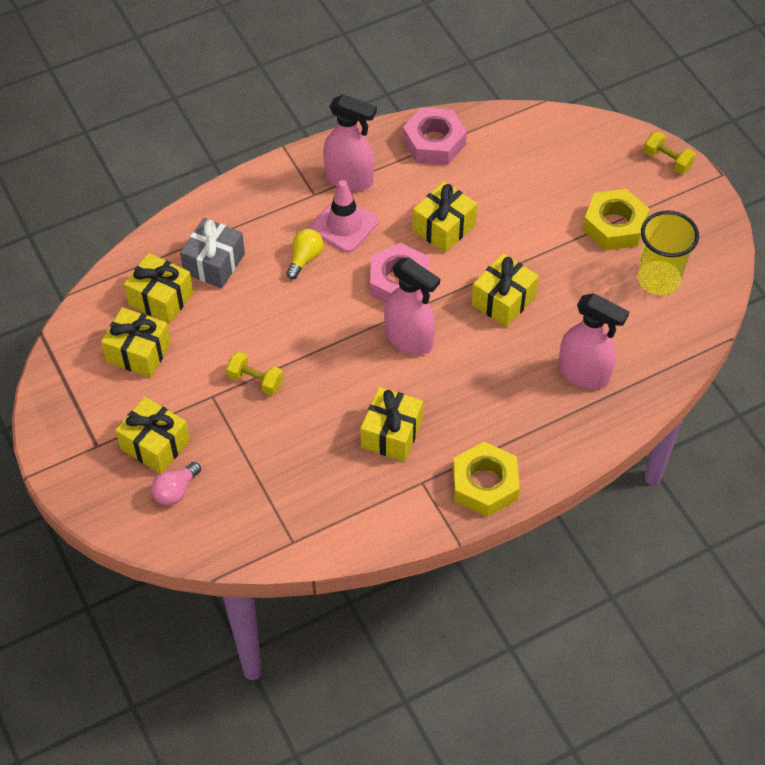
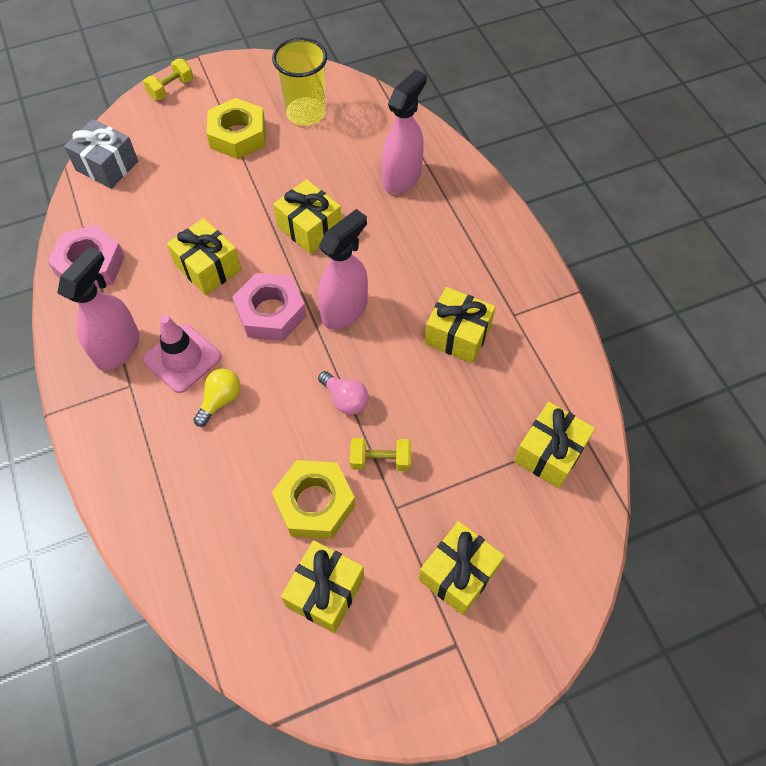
camera: 85 degrees left, 5 degrees up
yellow gift [124,253,193,324] -> yellow gift moved to [514,402,595,488]
pink light bulb [151,462,201,506] -> pink light bulb moved to [318,371,369,415]
grey gift [180,218,245,288] -> grey gift moved to [64,119,138,189]
yellow dumbbell [226,352,283,395] -> yellow dumbbell turned 60 degrees clockwise [350,438,411,471]
yellow light bulb [286,229,324,279] -> yellow light bulb turned 90 degrees clockwise [194,369,241,427]
yellow nut [453,442,520,517] -> yellow nut moved to [272,460,355,539]

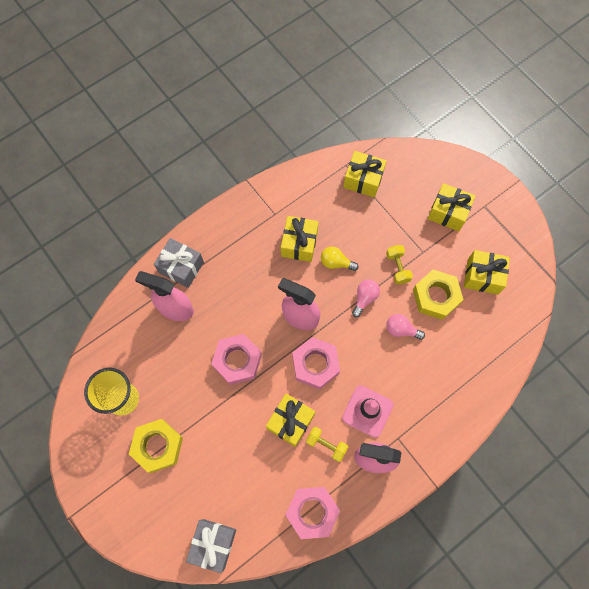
camera: 105 degrees left, 10 degrees up
yellow dumbbell [143,59,193,100] -> yellow dumbbell moved to [306,427,348,462]
yellow light bulb [194,369,241,427] -> yellow light bulb moved to [321,247,359,271]
yellow gift [273,179,342,254] -> pink nut [211,334,262,385]
none -> grey gift [154,238,204,288]
none -> pink light bulb [386,314,425,340]

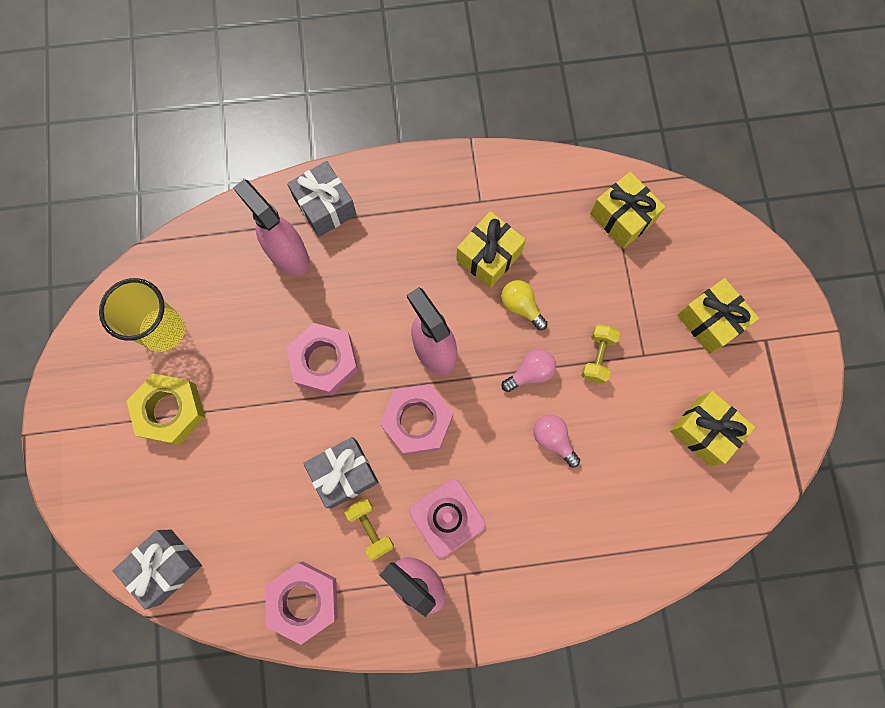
camera: 30 degrees right, 5 degrees up
yellow gift [266,393,315,447] -> grey gift [303,437,379,509]
yellow nut [413,270,463,320] -> none

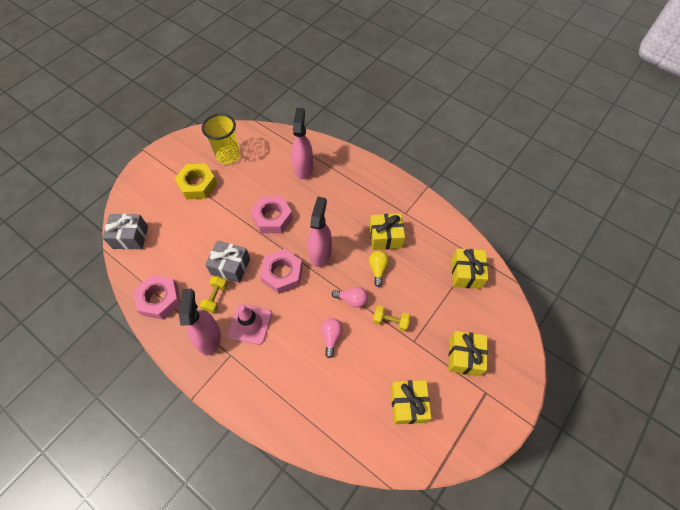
camera: 45 degrees right, 15 degrees down
grey gift [287,161,357,237] -> none
yellow dumbbell [581,325,620,384] -> yellow dumbbell turned 45 degrees clockwise [373,305,410,332]

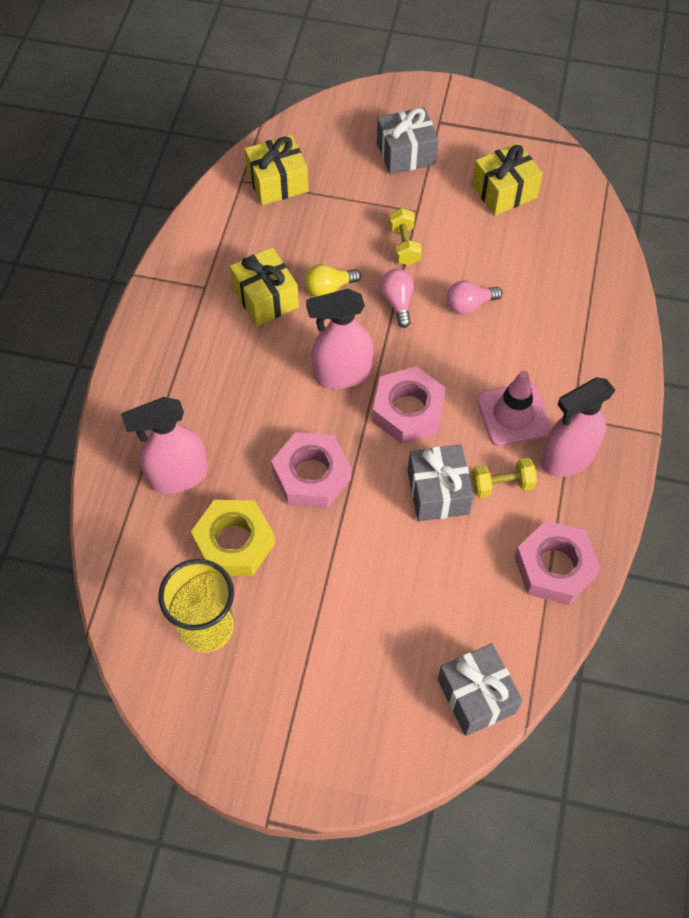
camera: 115 degrees left, 0 degrees up
yellow nut [174,163,217,199] -> yellow nut moved to [191,500,275,576]
yellow gift [448,331,488,376] -> grey gift [377,107,439,174]

